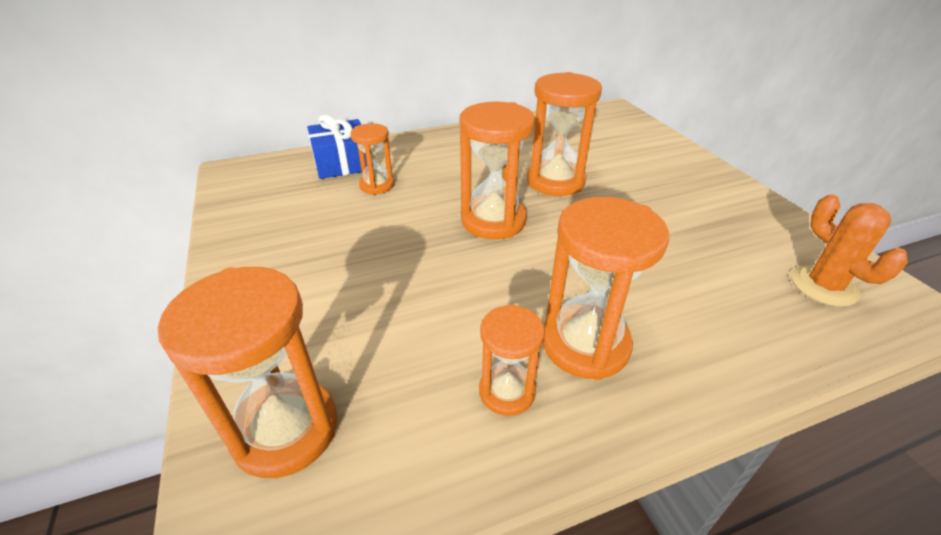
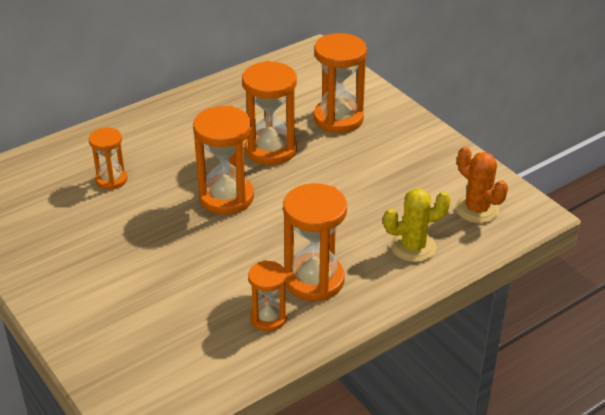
camera: 15 degrees left, 0 degrees up
orange hourglass [158,267,337,478] -> orange hourglass moved to [314,33,367,133]
blue gift [307,114,367,179] -> none
none -> yellow cactus [383,188,451,262]

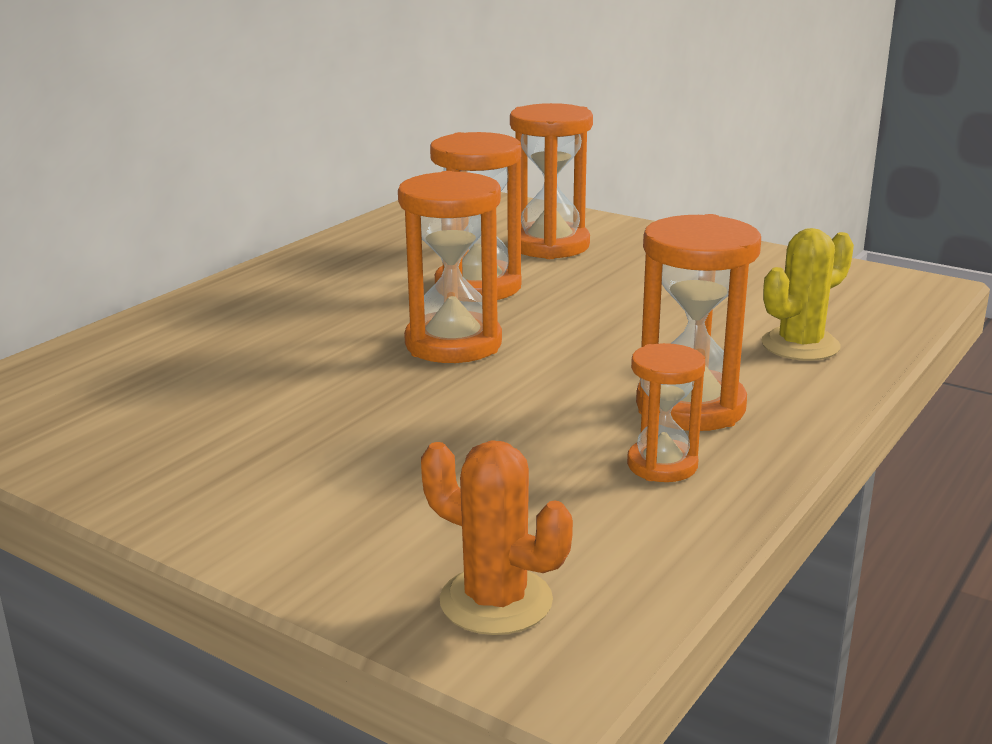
camera: 20 degrees left, 15 degrees down
orange hourglass [89,128,127,190] -> none
orange cactus [455,146,508,223] -> orange cactus moved to [421,440,573,635]

